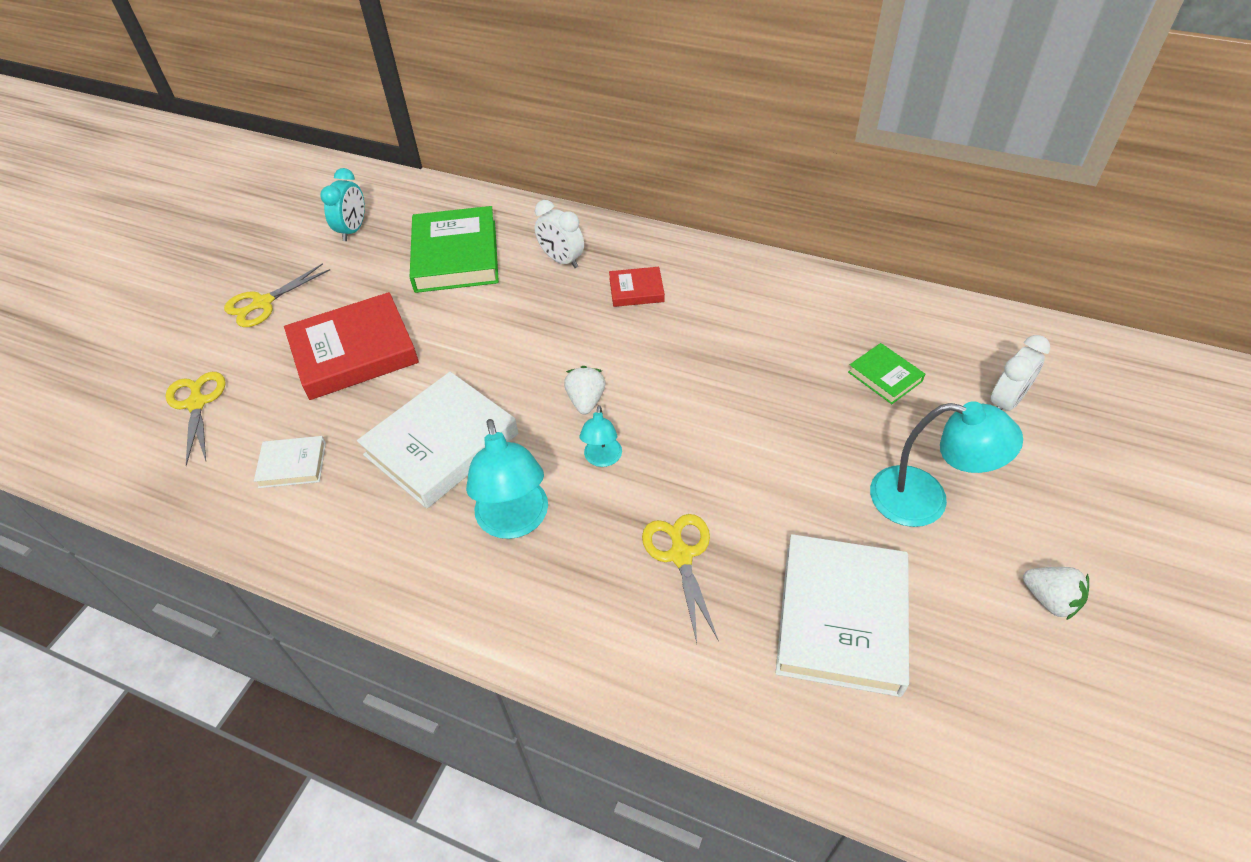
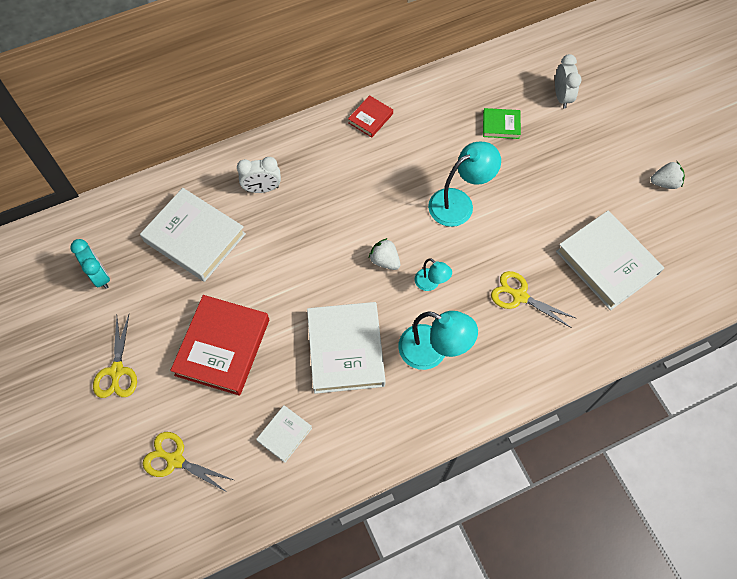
camera: 50 degrees left, 15 degrees up
green book [410,206,499,293] -> white book [140,188,246,282]
red book [609,267,665,307] -> red book moved to [348,95,393,138]
turquoise lamp [870,401,1023,527] -> turquoise lamp moved to [428,142,501,227]

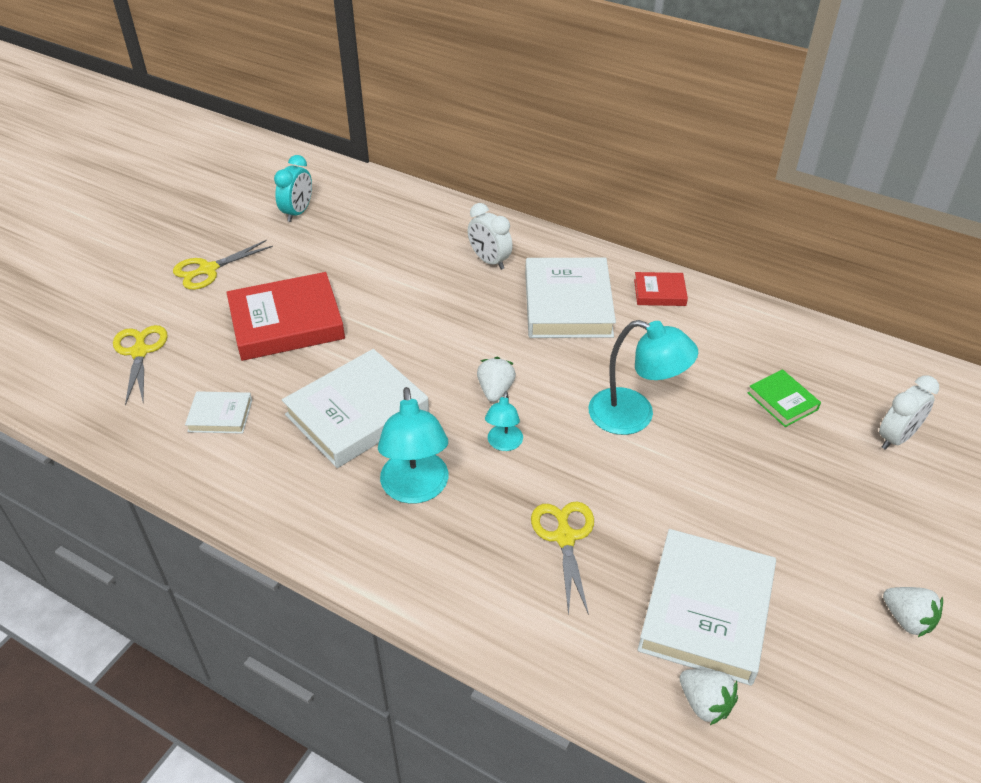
camera: 55 degrees right, 20 degrees down
white book [140,188,246,282] -> white book moved to [525,258,616,338]
none -> white strawberry [679,669,738,725]

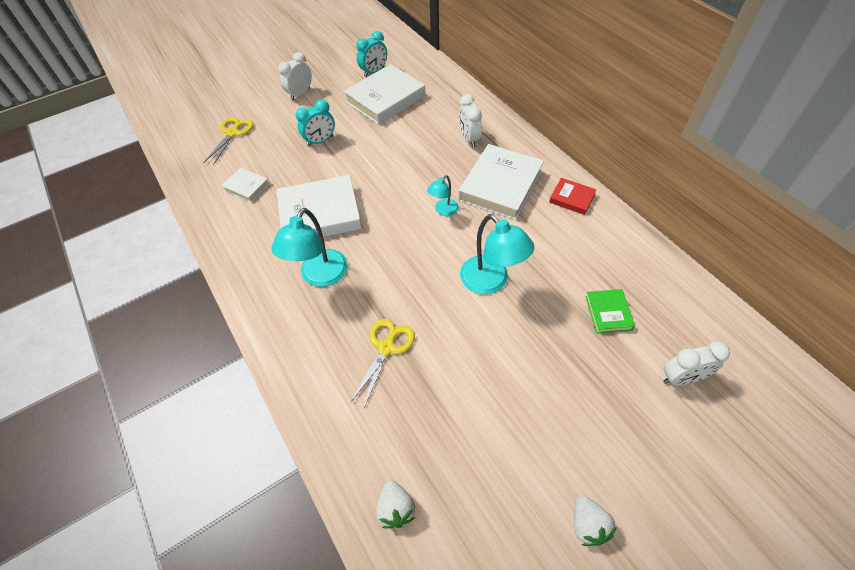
camera: 30 degrees right, 10 degrees up
yellow scissors [173,240,273,290] -> white clock [278,52,312,100]
red book [226,272,345,361] -> turquoise clock [296,100,335,147]
white strawberry [477,357,516,402] -> none
turquoise lamp [485,391,523,451] -> turquoise lamp moved to [427,175,459,216]
white book [637,529,776,686] -> white book moved to [343,64,426,125]

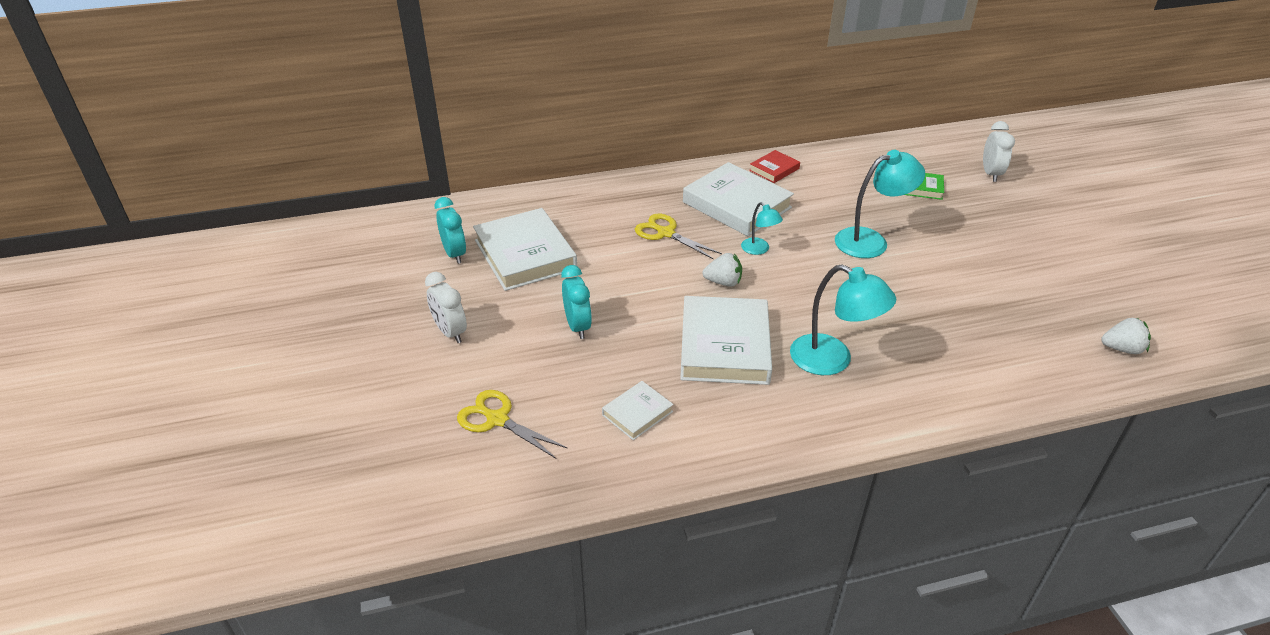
camera: 75 degrees left, 15 degrees down
yellow scissors [350,319,415,407] -> yellow scissors moved to [635,214,722,259]
white clock [459,94,482,147] -> none
white strawberry [574,495,617,546] -> white strawberry moved to [703,253,742,287]

